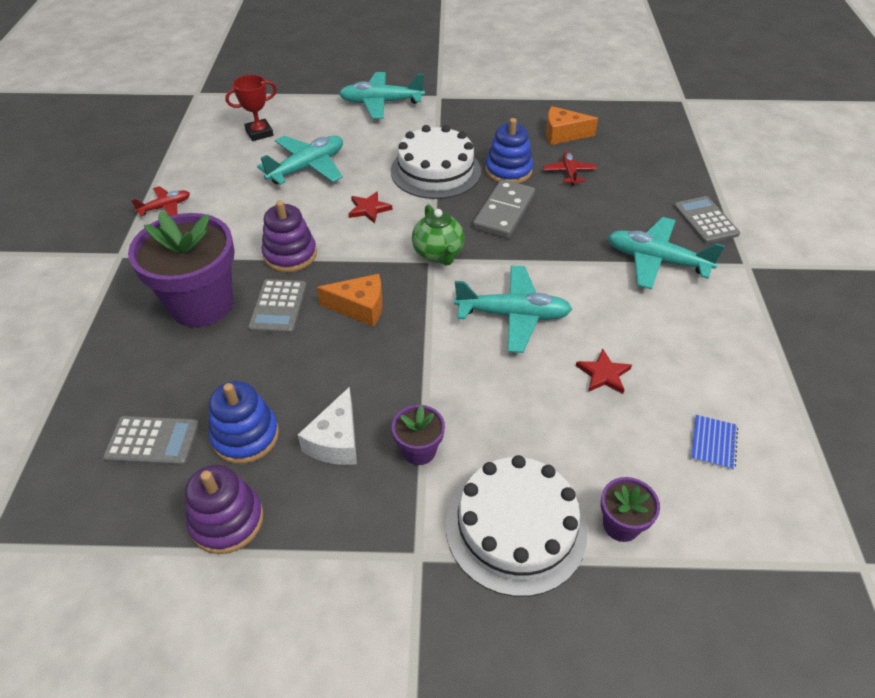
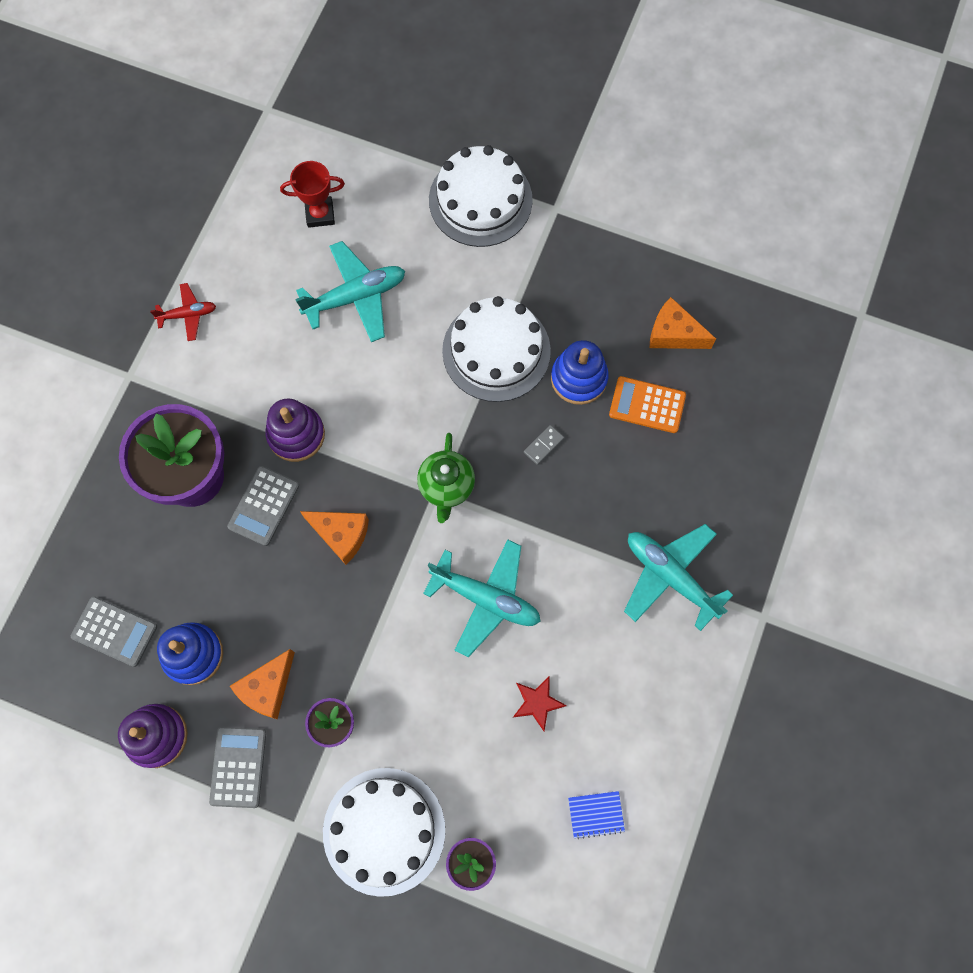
camera: 20 degrees right, 25 degrees up
white cheese [298,387,357,465] -> orange cheese [230,649,295,719]
turquoise plane [339,72,425,119] -> white cake [429,145,533,247]
red star [349,191,392,223] -> none
grey domino [473,179,535,238] -> grey domino [524,425,564,465], size x0.45
red plane [543,151,597,186] -> orange calculator [609,376,686,433]
grey calculator [674,196,740,243] -> grey calculator moved to [209,727,266,808]
blue notebook [691,415,738,470] -> blue notebook turned 45 degrees clockwise [568,791,625,839]

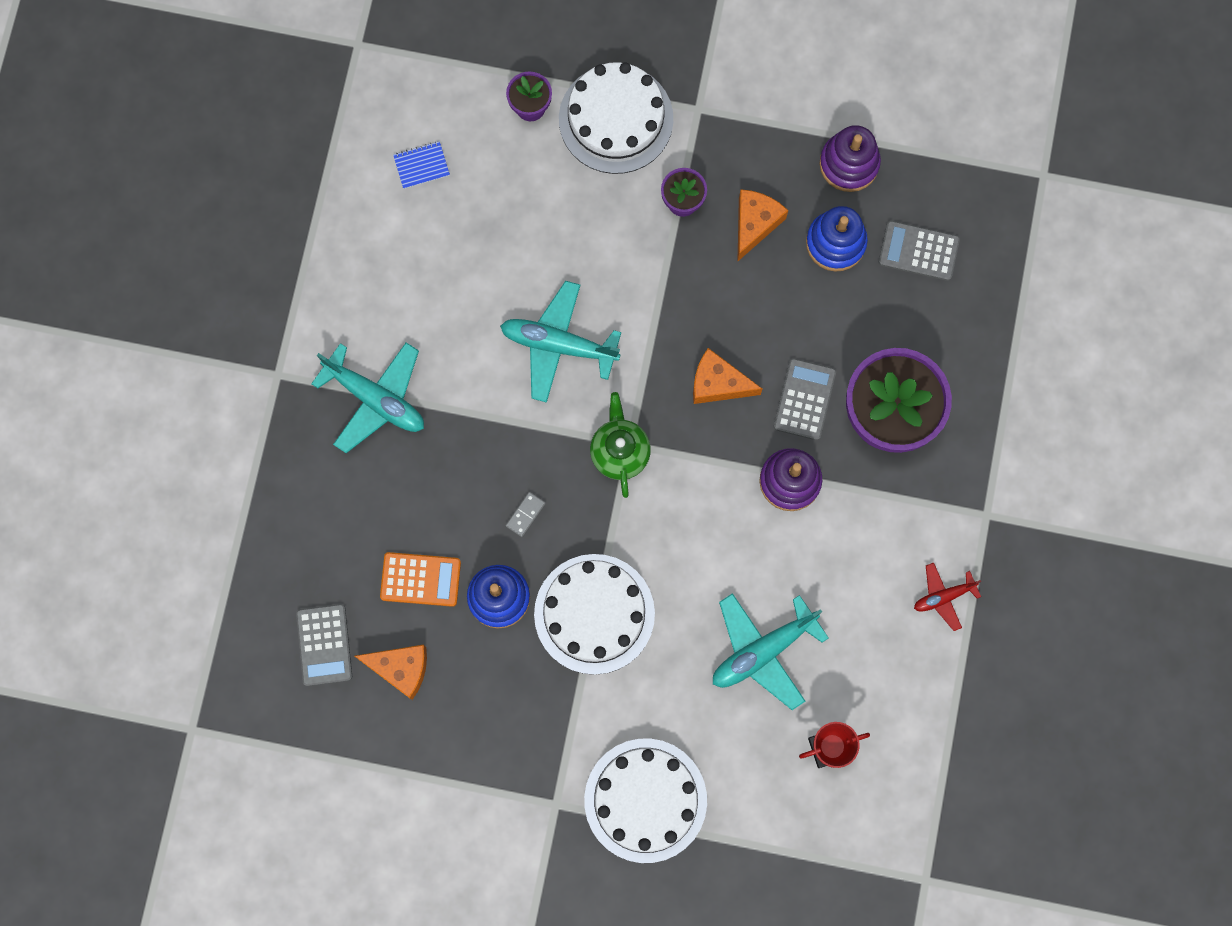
camera: 170 degrees right, 5 degrees up
grey calculator [209,727,266,808] -> grey calculator moved to [296,604,352,686]
red star [513,676,567,731] -> none

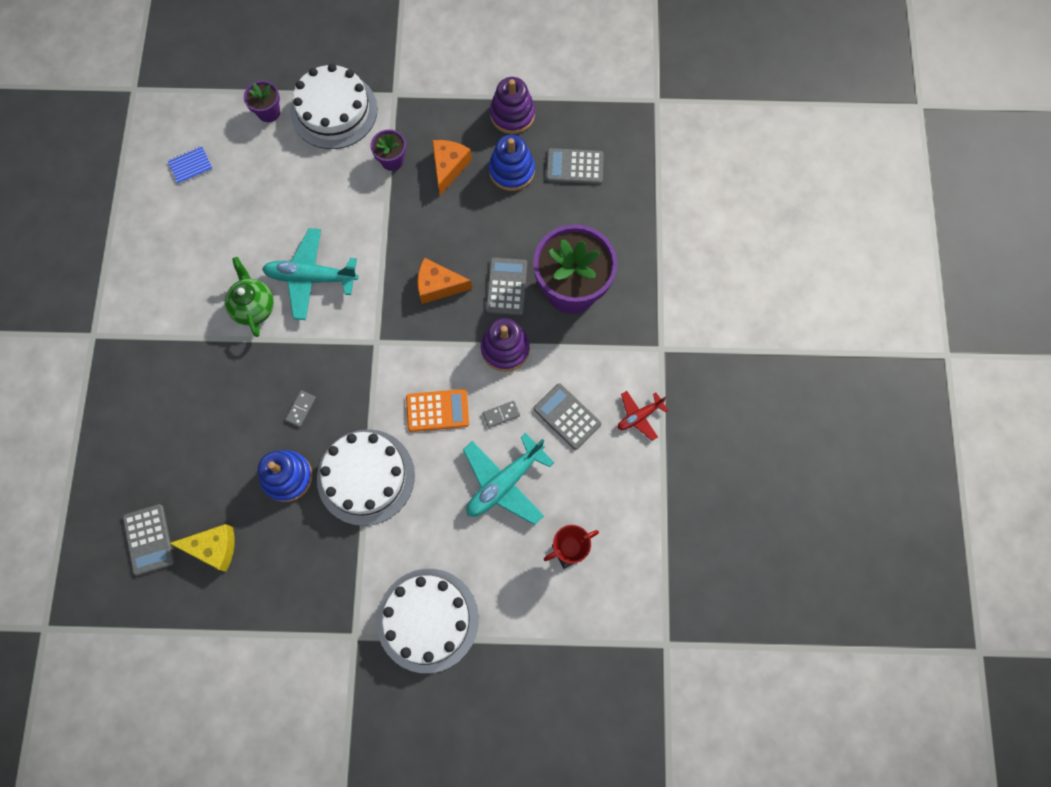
camera: 10 degrees left, 5 degrees down
turquoise plane [311,342,424,453] -> none
orange cheese [355,645,427,700] -> yellow cheese [169,524,235,572]
orange calculator [380,552,461,607] -> orange calculator moved to [406,389,469,432]
green teapot [590,392,651,498] -> green teapot moved to [225,257,274,337]
none -> grey domino [483,401,520,428]
none -> grey calculator [533,384,602,450]

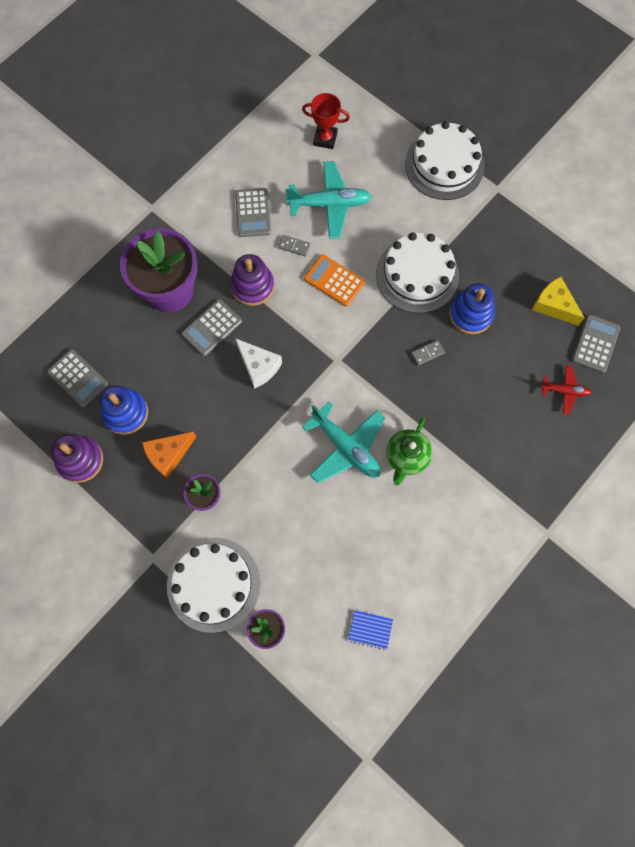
camera: 140 degrees left, 0 degrees up
orange cheese [417,257,472,304] -> white cheese [235,338,282,389]
red plane [618,391,669,441] -> red plane moved to [541,365,592,414]

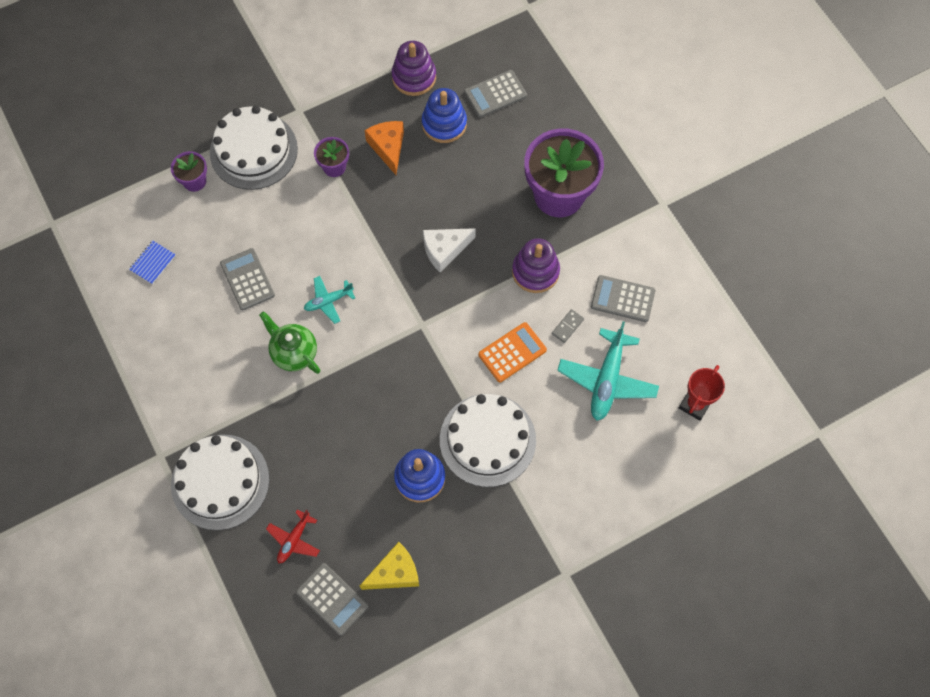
camera: 110 degrees right, 5 degrees down
grey calculator [181,299,242,356] -> grey calculator moved to [220,248,275,310]
turquoise plane [302,402,385,483] -> turquoise plane [304,276,355,324], size x0.55
white cake [405,121,485,200] -> white cake moved to [171,434,270,530]
grey domino [411,340,445,366] -> none

